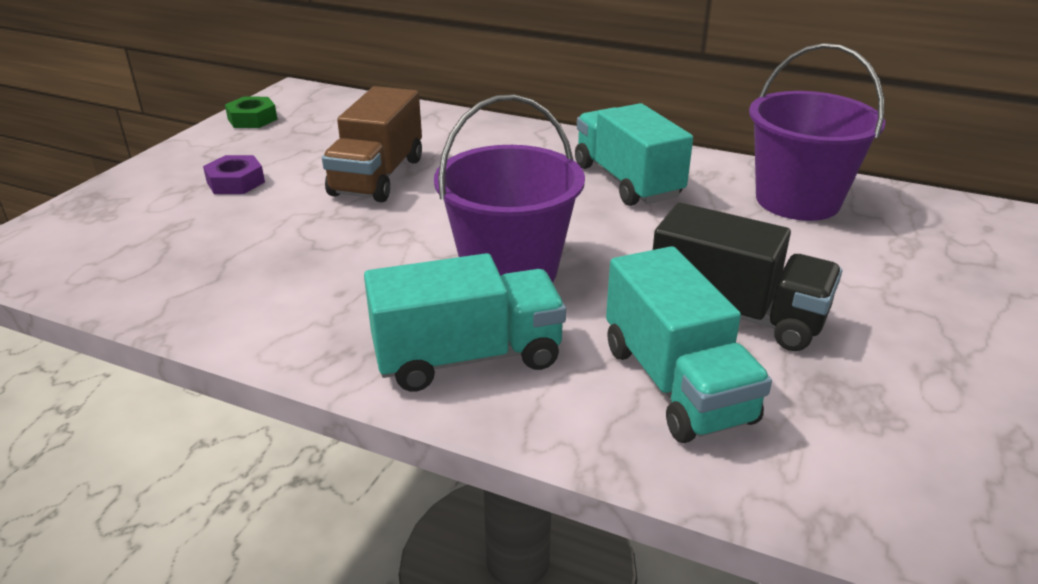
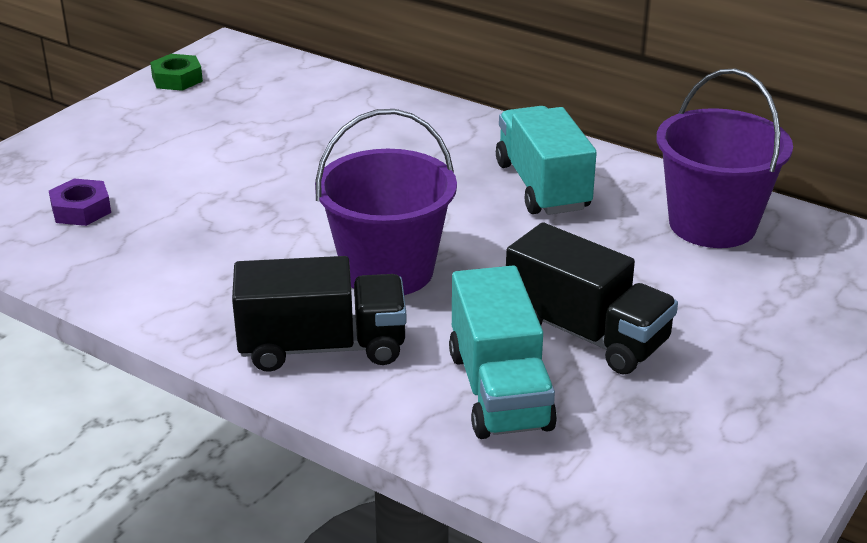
camera: 10 degrees right, 0 degrees up
purple nut [203,155,265,194] -> purple nut moved to [49,179,111,226]
brown truck [322,86,422,202] -> none
turquoise truck [364,253,566,392] -> black truck [232,256,406,372]

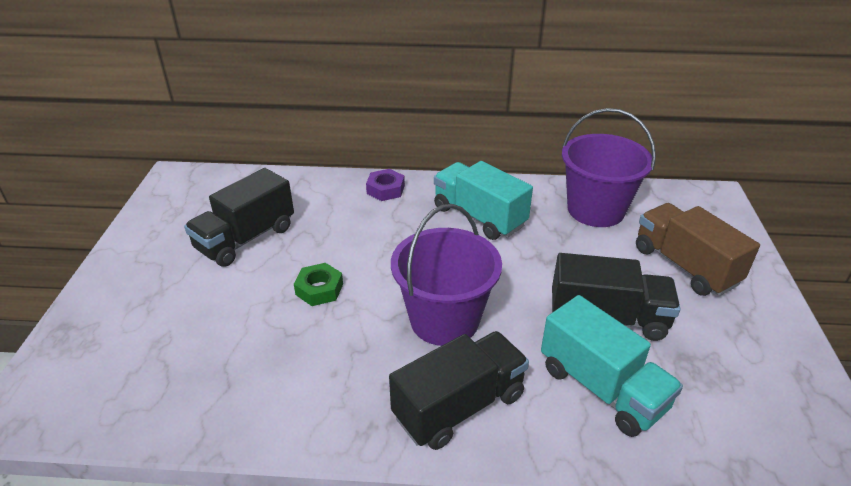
camera: 30 degrees left, 5 degrees up
purple nut [49,179,111,226] -> purple nut moved to [366,169,405,201]
green nut [150,54,203,91] -> green nut moved to [294,263,343,306]
none -> black truck [184,168,294,267]
none -> brown truck [636,203,760,296]

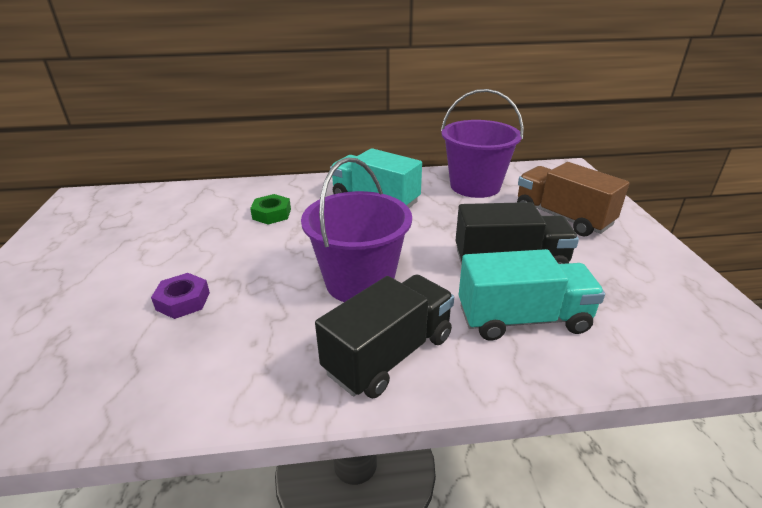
camera: 10 degrees left, 5 degrees down
black truck [184,168,294,267] -> none
green nut [294,263,343,306] -> green nut moved to [250,194,291,225]
purple nut [366,169,405,201] -> purple nut moved to [151,273,210,319]
turquoise truck [541,295,683,437] -> turquoise truck turned 45 degrees counterclockwise [459,249,605,341]

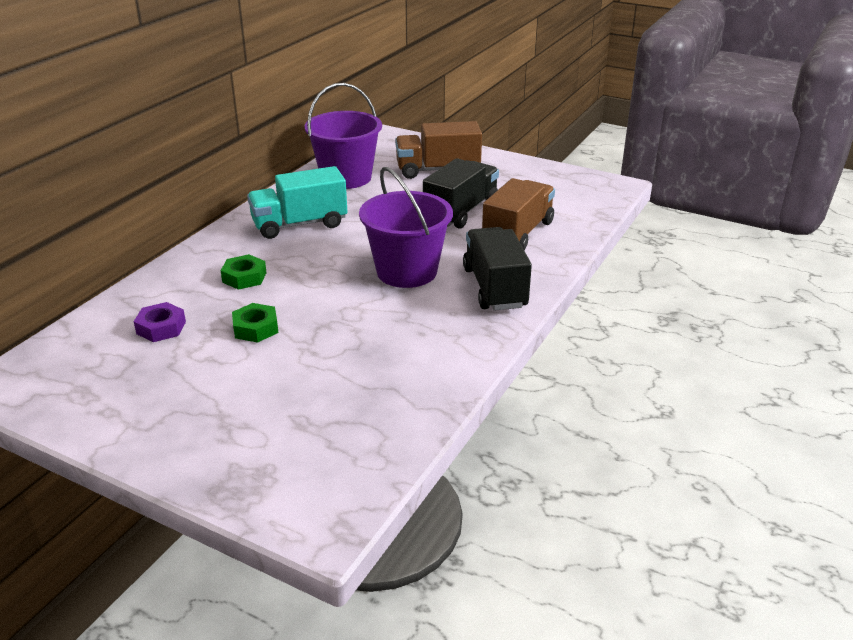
camera: 55 degrees left, 0 degrees up
purple nut [151,273,210,319] -> purple nut moved to [134,302,186,342]
turquoise truck [459,249,605,341] -> brown truck [482,178,555,250]
none -> green nut [232,303,278,343]

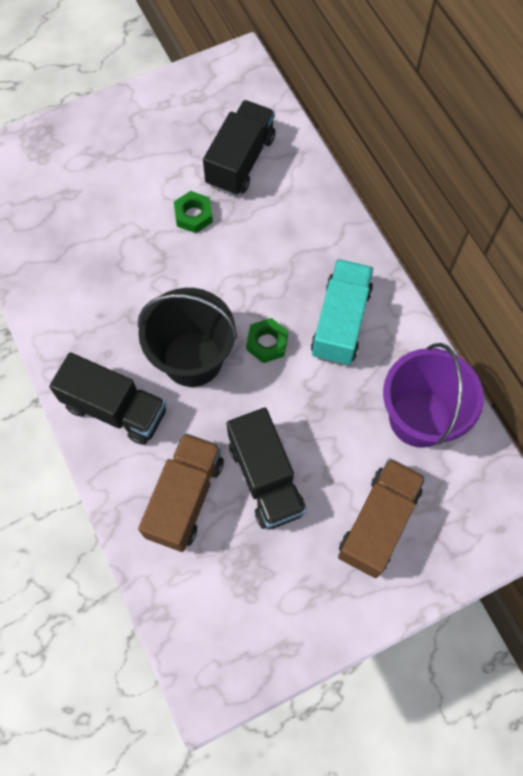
camera: 125 degrees right, 35 degrees up
purple nut [134,302,186,342] -> black truck [203,100,275,196]
green nut [220,254,266,290] -> green nut moved to [246,318,288,363]
purple bucket [359,167,453,288] -> black bucket [138,288,237,387]
brown truck [482,178,555,250] -> brown truck turned 135 degrees counterclockwise [138,433,224,552]

